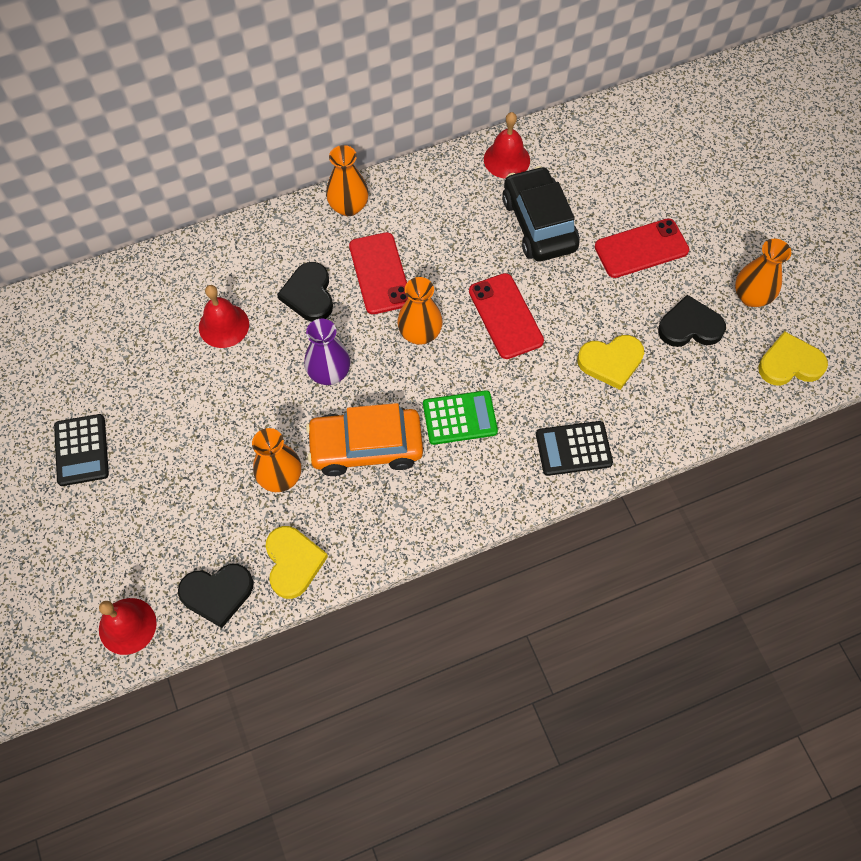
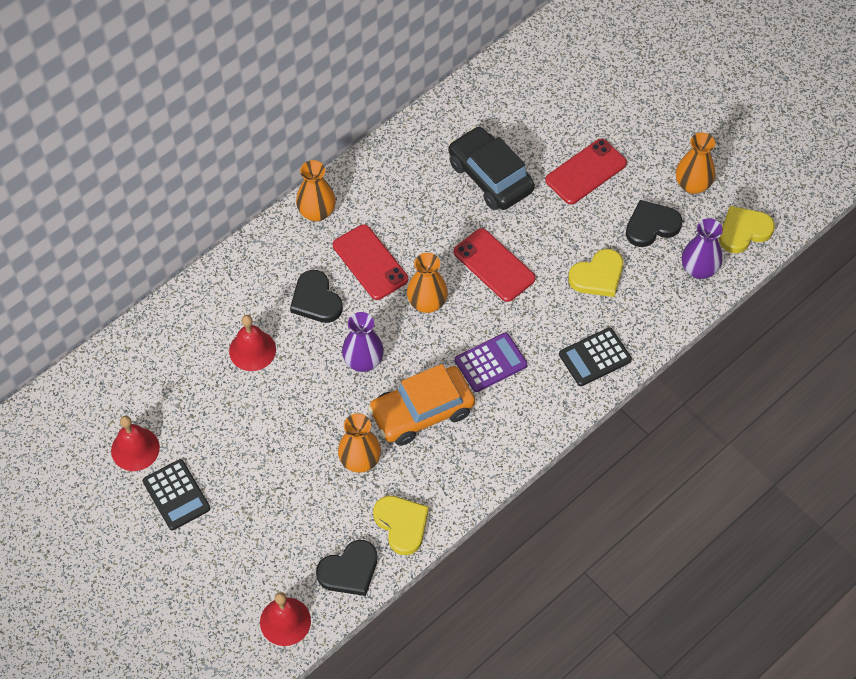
camera: 20 degrees left, 5 degrees down
green calculator [423,390,498,445] -> purple calculator [455,333,527,392]
red bell [484,112,530,179] -> red bell moved to [111,416,160,471]
none -> purple vase [682,218,723,279]

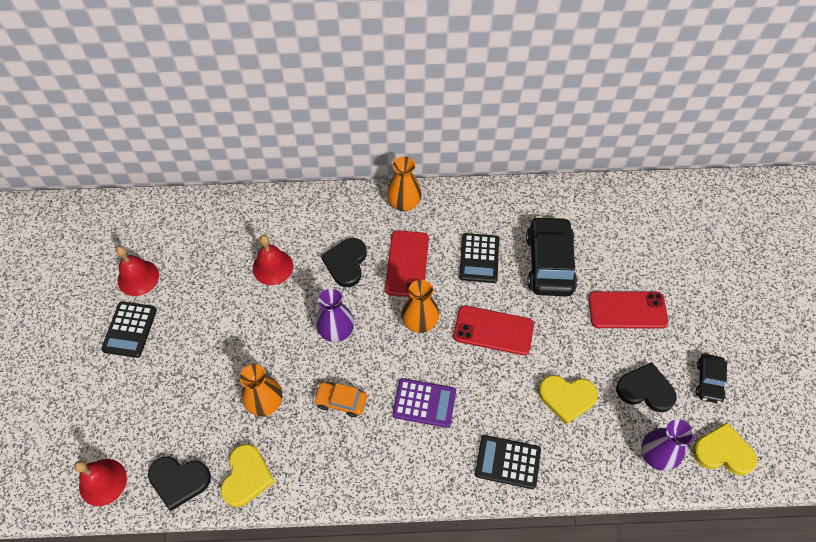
camera: 40 degrees right, 0 degrees up
orange car [368,364,475,446] -> orange car [313,382,367,417], size x0.53
red phone [454,228,536,302] -> red phone turned 75 degrees counterclockwise [454,305,534,355]
orange vase [676,132,715,194] -> black car [696,354,727,403]
none -> black calculator [459,233,499,283]

